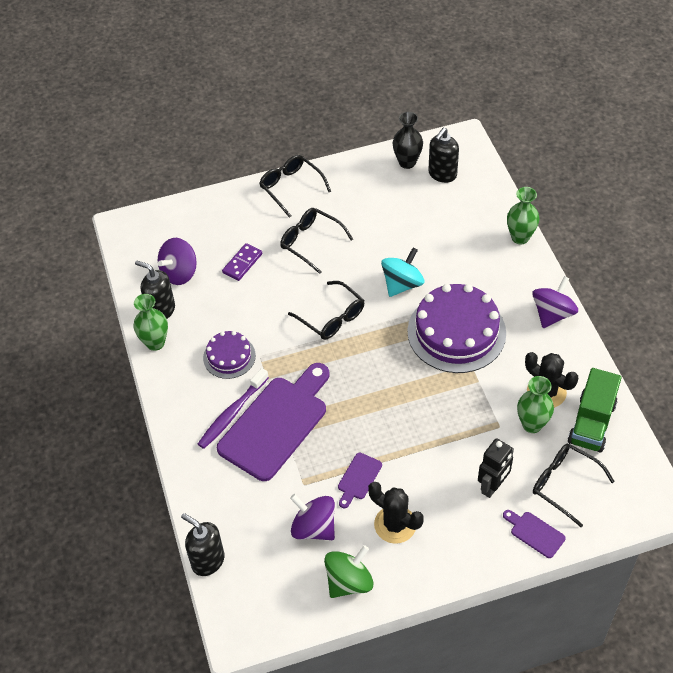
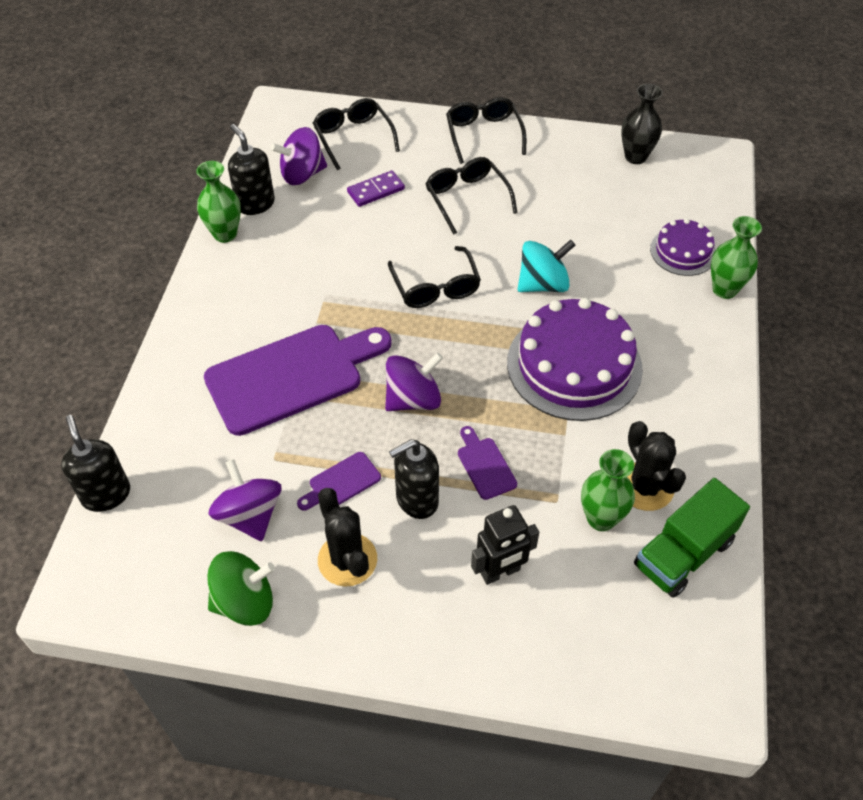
camera: 25 degrees right, 0 degrees up
purple toothbrush [198,368,269,449] -> none
purple cake [203,331,256,379] -> purple cake moved to [650,219,716,276]
black soap dispenser [428,128,459,183] -> black soap dispenser moved to [389,439,439,519]
purple cutting board [503,510,566,558] -> purple cutting board moved to [458,426,517,500]
purple spinning top [532,276,578,328] -> purple spinning top moved to [385,352,443,411]
black glasses [533,444,615,527] -> black glasses moved to [313,98,400,170]

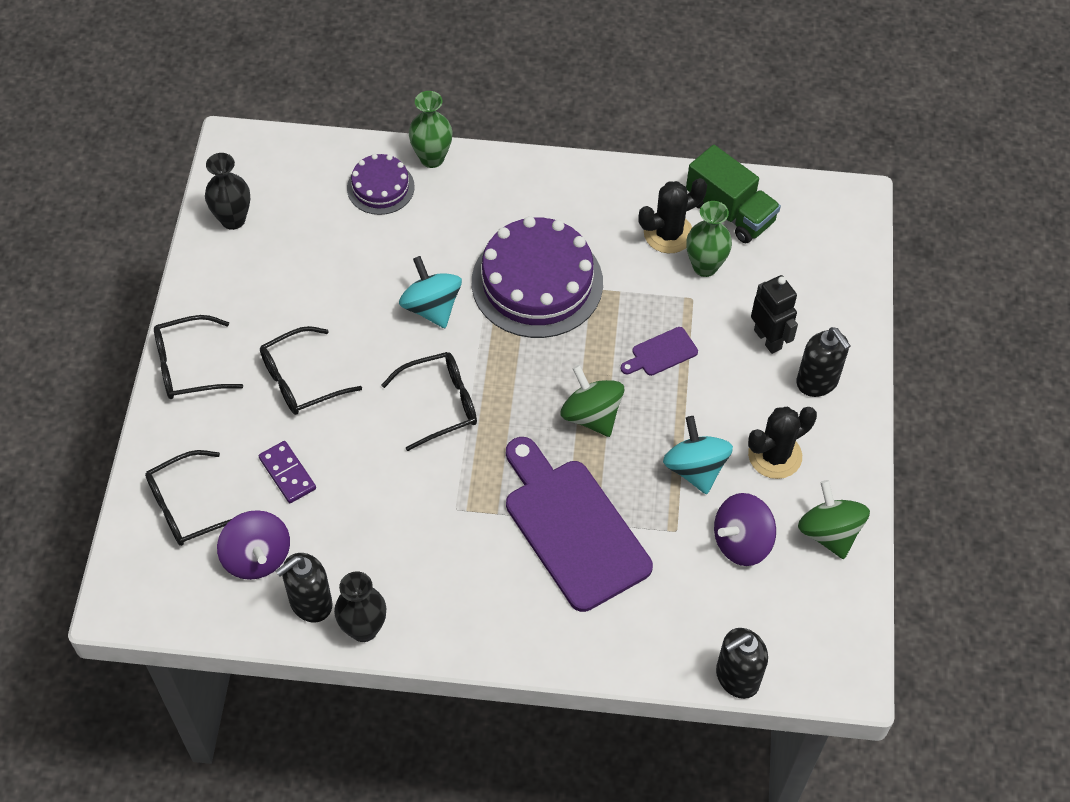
camera: 95 degrees left, 5 degrees up
green vase [196,161,241,243] -> black vase [334,571,386,642]
purple cutting board [297,452,381,511] -> turquoise spinning top [663,416,733,494]
purple spinning top [385,352,443,411] -> green spinning top [560,365,625,437]
black soap dispenser [389,439,439,519] -> black soap dispenser moved to [796,327,850,397]

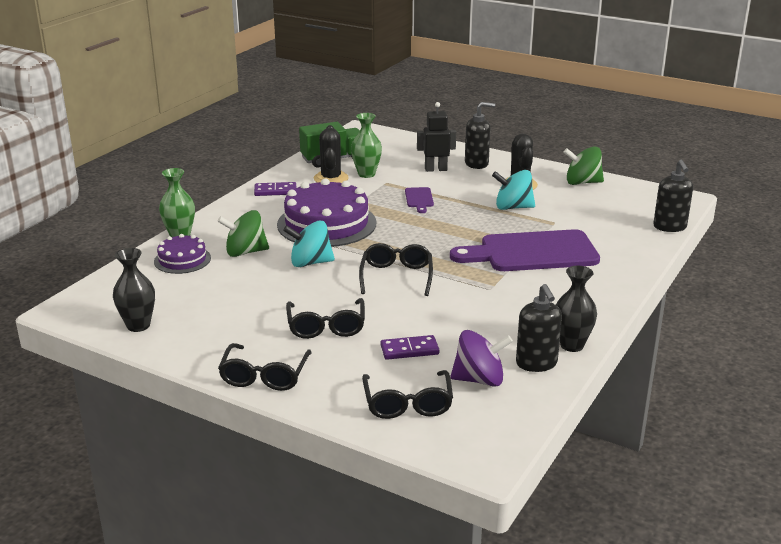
camera: 65 degrees left, 30 degrees down
green spinning top [560,365,625,437] -> green spinning top moved to [217,210,269,257]
purple spinning top [714,493,776,566] -> none
none -> purple domino [254,182,296,196]

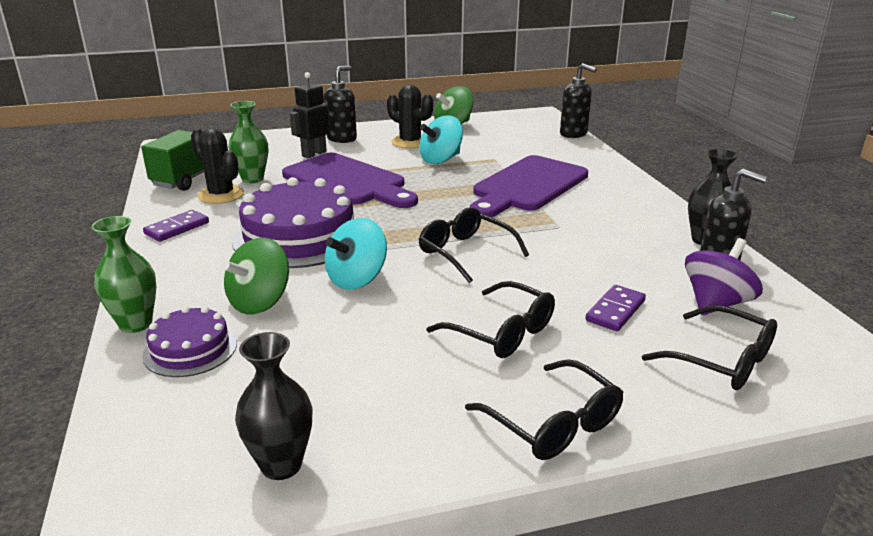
camera: 45 degrees left, 0 degrees up
purple cutting board [405,187,434,213] -> purple cutting board [282,153,418,208], size x2.35

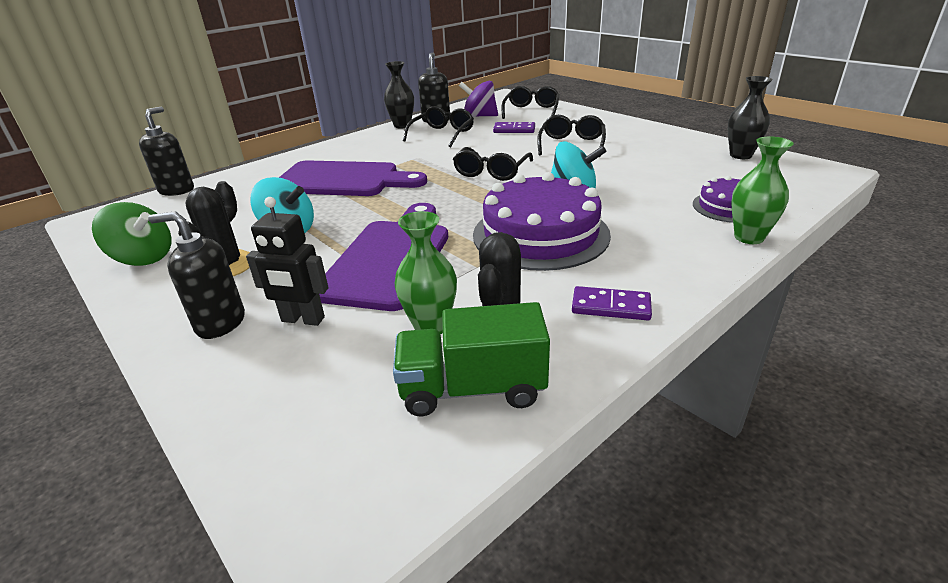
camera: 115 degrees left, 5 degrees up
green spinning top [222,238,289,315] -> none
black glasses [465,359,624,460] -> black glasses moved to [403,106,474,147]

